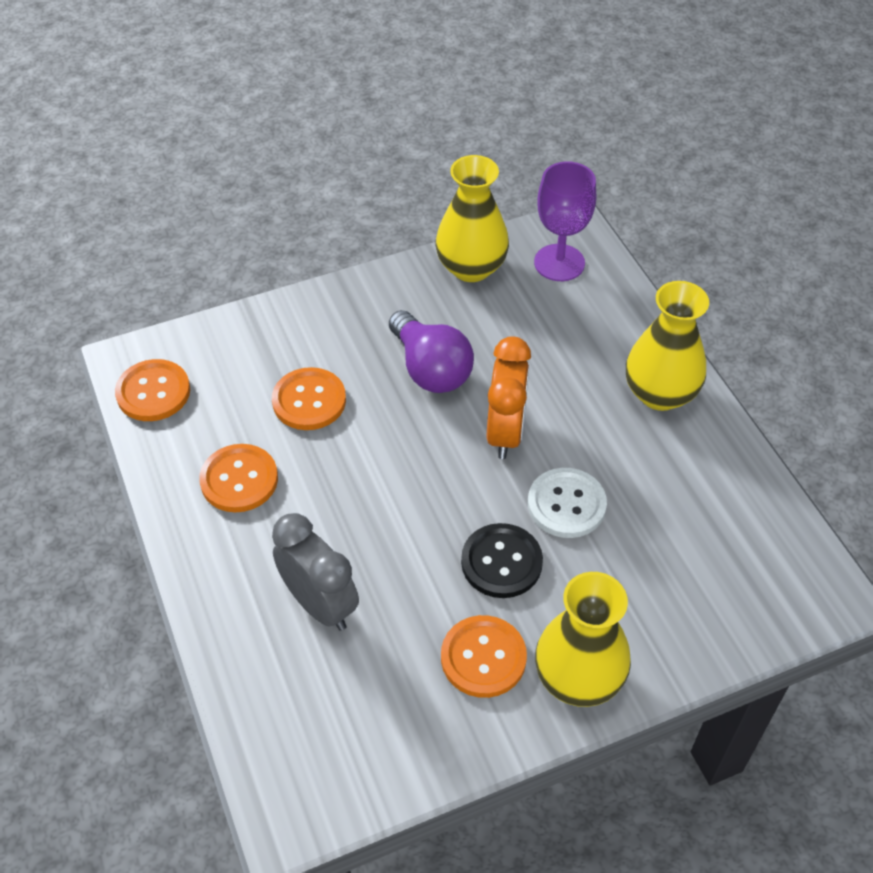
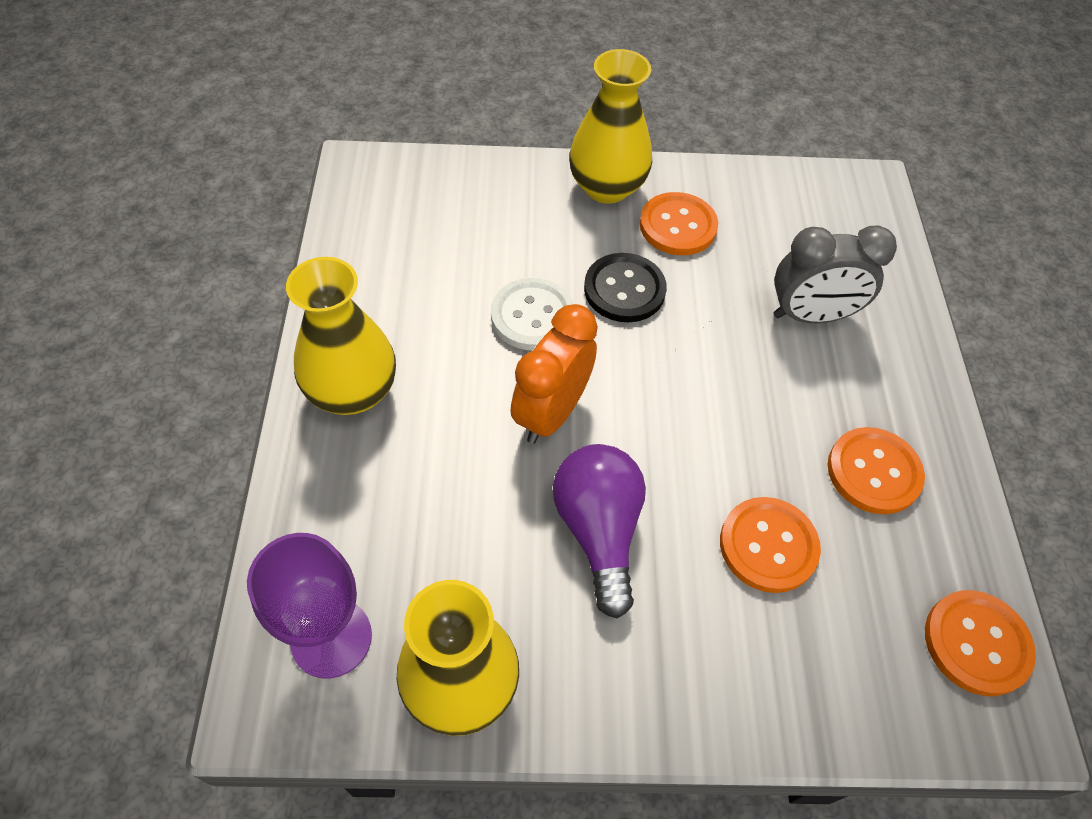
camera: 160 degrees left, 5 degrees up
grey clock [272,513,359,631] -> grey clock turned 75 degrees counterclockwise [773,225,897,323]

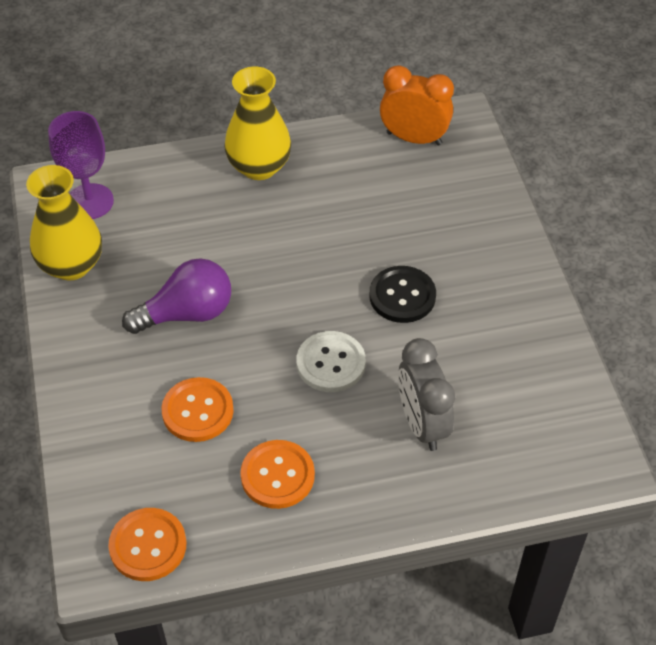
camera: 80 degrees right, 5 degrees down
white button [491,278,574,350] -> white button moved to [296,331,366,392]
orange clock [510,304,598,444] -> orange clock moved to [380,65,454,146]
yellow vase [569,49,652,204] -> none
orange button [640,192,718,255] -> none

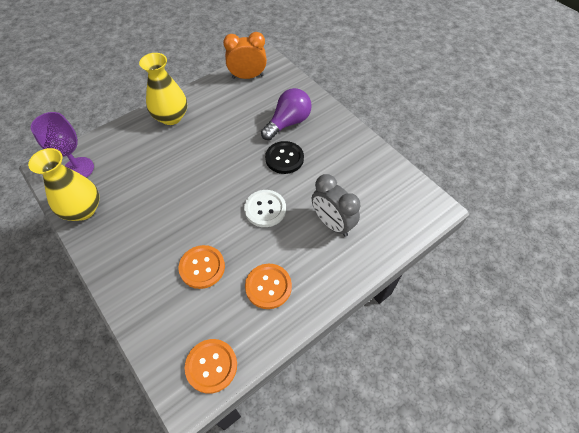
camera: 25 degrees left, 5 degrees up
purple light bulb [122,258,231,334] -> purple light bulb moved to [261,88,312,140]

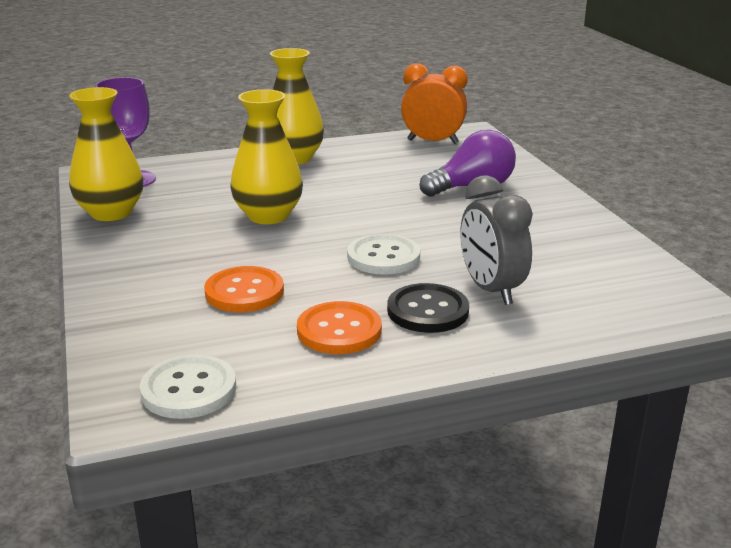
camera: 20 degrees right, 30 degrees down
orange button [185,339,237,394] -> white button [140,355,236,419]
black button [265,141,304,174] -> black button moved to [387,283,469,333]
none -> yellow vase [230,89,303,224]

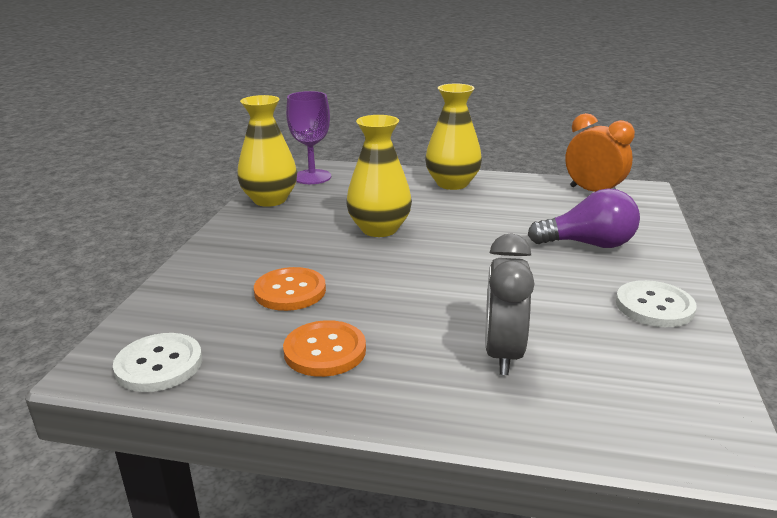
camera: 30 degrees right, 0 degrees up
white button [347,234,420,275] -> white button moved to [616,280,697,327]
black button [387,283,469,333] -> none

